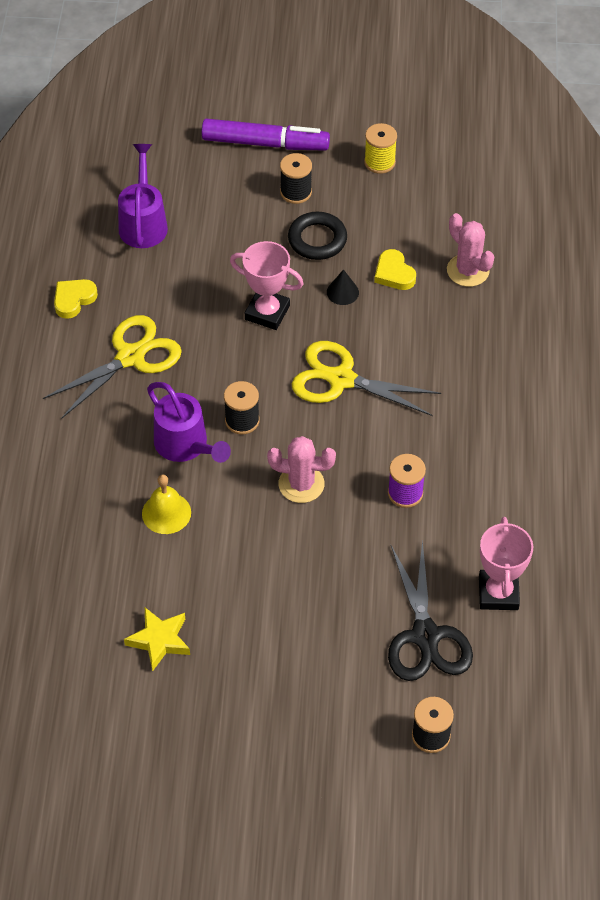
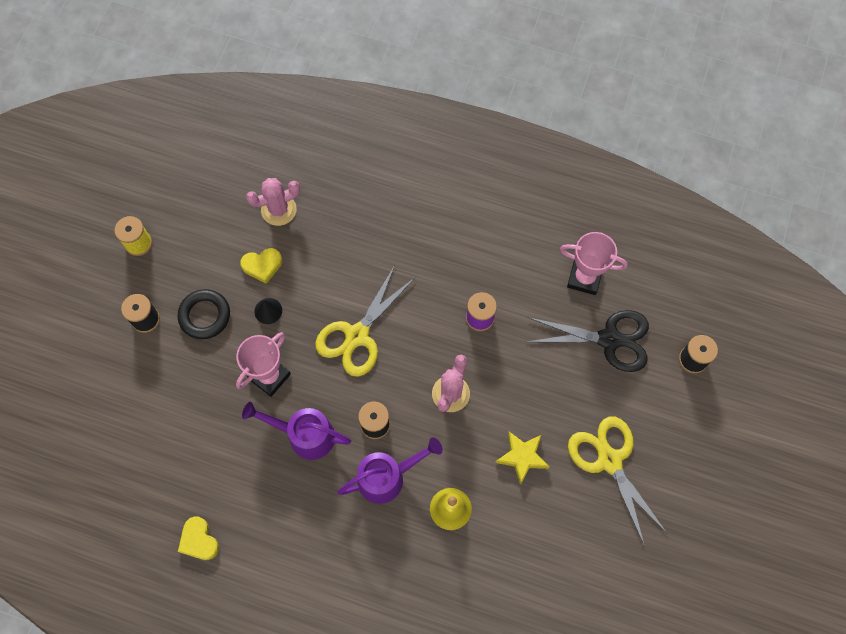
camera: 75 degrees left, 15 degrees up
yellow scissors [43,315,182,419] -> yellow scissors moved to [568,416,667,545]
purple watering can [118,144,168,248] -> purple watering can moved to [242,402,351,460]
yellow star [124,608,190,671] -> yellow star moved to [495,432,550,485]
purple marker [201,119,330,151] -> none

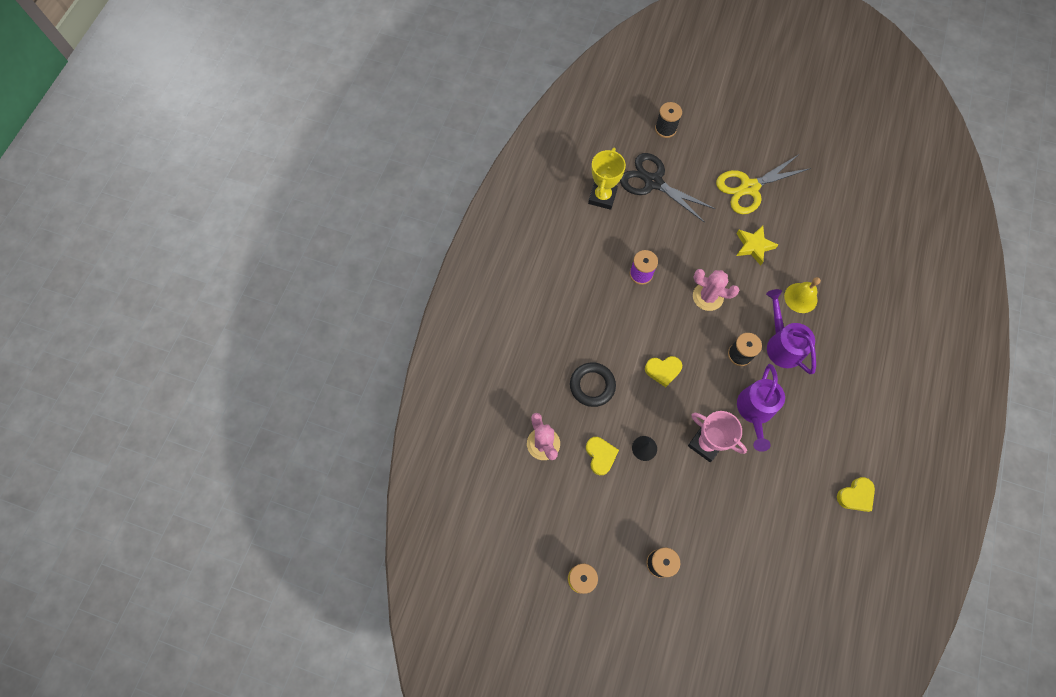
camera: 90 degrees left, 0 degrees up
black ring [178,289,230,339] -> black ring moved to [570,362,616,407]
yellow scissors [315,265,414,377] -> yellow heart [645,356,682,387]
black scissors [527,310,649,372] -> black scissors turned 60 degrees counterclockwise [620,153,715,223]
pink trophy [560,232,628,295] -> yellow trophy [588,148,626,210]

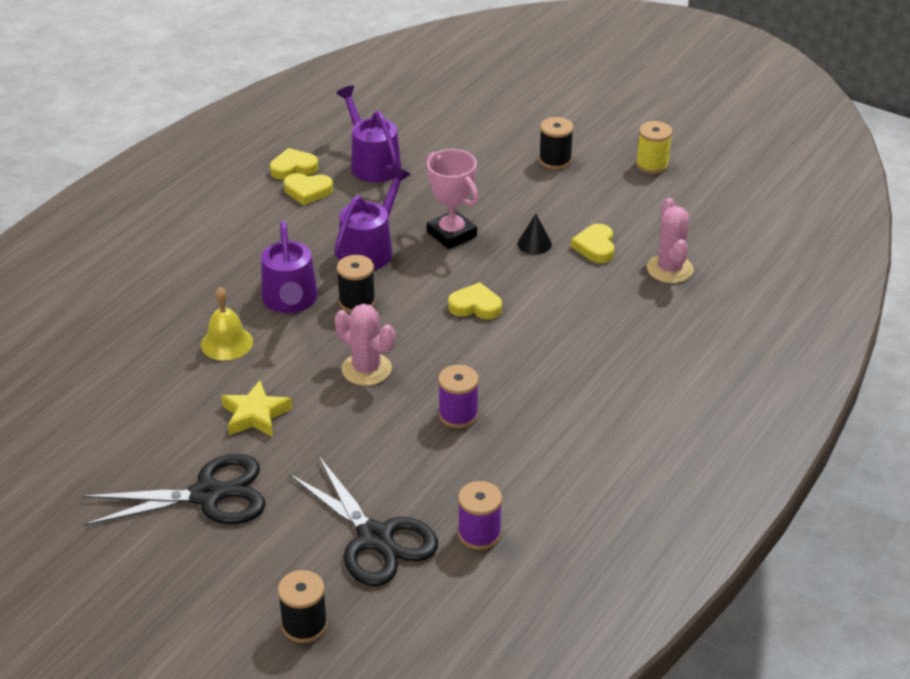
camera: 165 degrees left, 30 degrees down
black ring [570,362,616,407] -> none
yellow trophy [588,148,626,210] -> purple spool [458,481,502,550]
yellow scissors [716,155,811,214] -> black scissors [82,454,266,526]
none -> yellow heart [284,173,333,205]
none -> purple watering can [336,86,401,182]

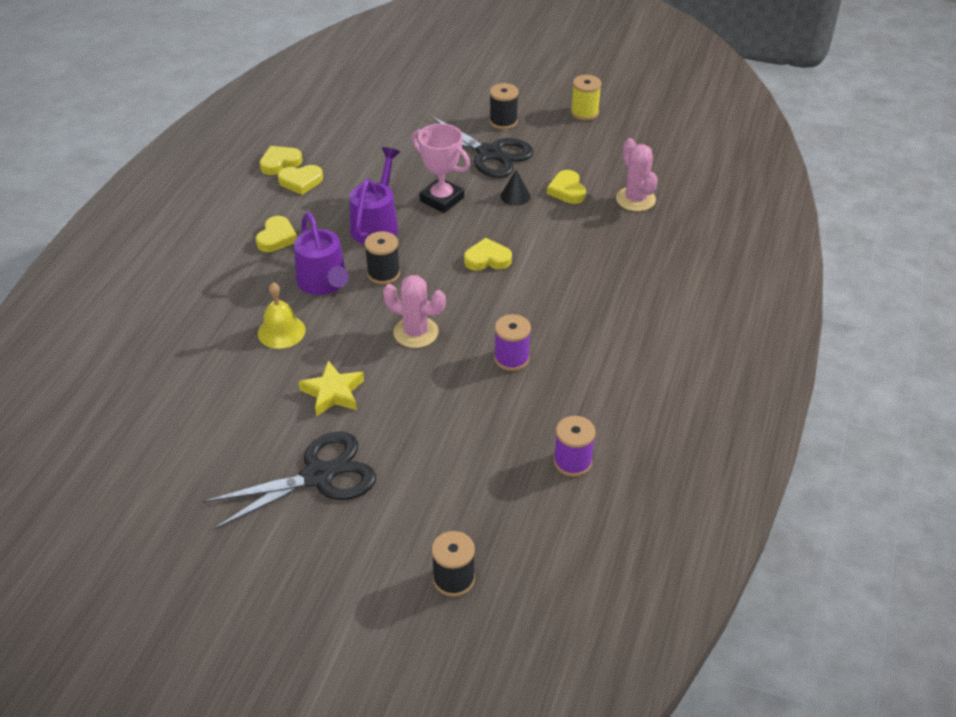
camera: 15 degrees left, 5 degrees up
black scissors [289,456,438,586] -> black scissors moved to [415,115,534,178]
purple watering can [336,86,401,182] -> none
none -> yellow heart [256,216,297,252]

